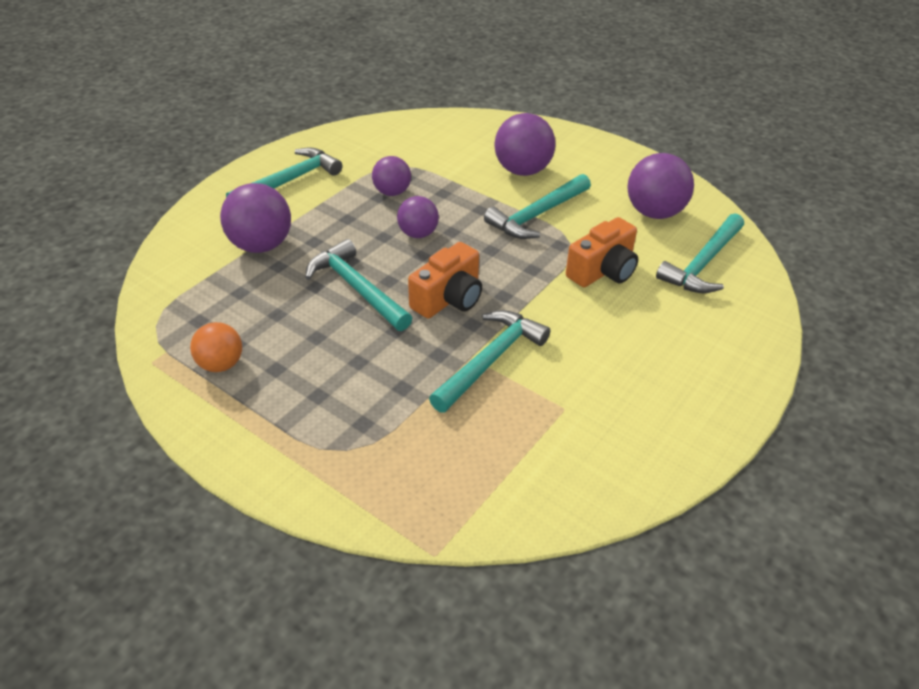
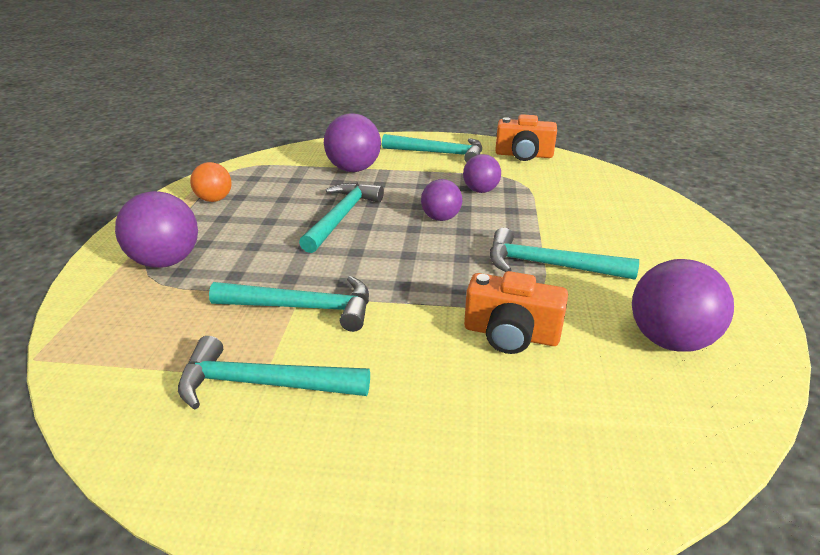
camera: 60 degrees right, 10 degrees down
orange camera [408,242,482,319] -> orange camera moved to [495,114,557,161]
purple ball [494,113,556,176] -> purple ball moved to [115,191,198,268]
turquoise hammer [656,213,744,293] -> turquoise hammer moved to [178,336,370,410]

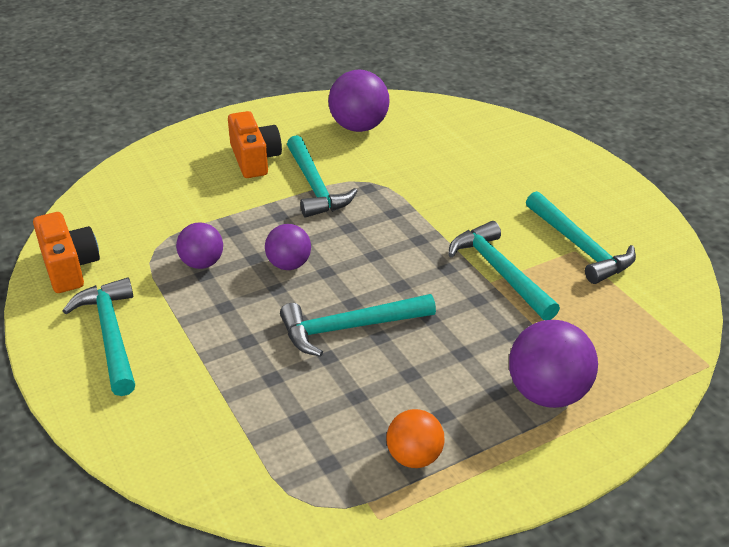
camera: 125 degrees left, 5 degrees up
purple ball [324,114,381,172] -> none
orange camera [464,271,568,354] -> orange camera moved to [228,111,282,178]

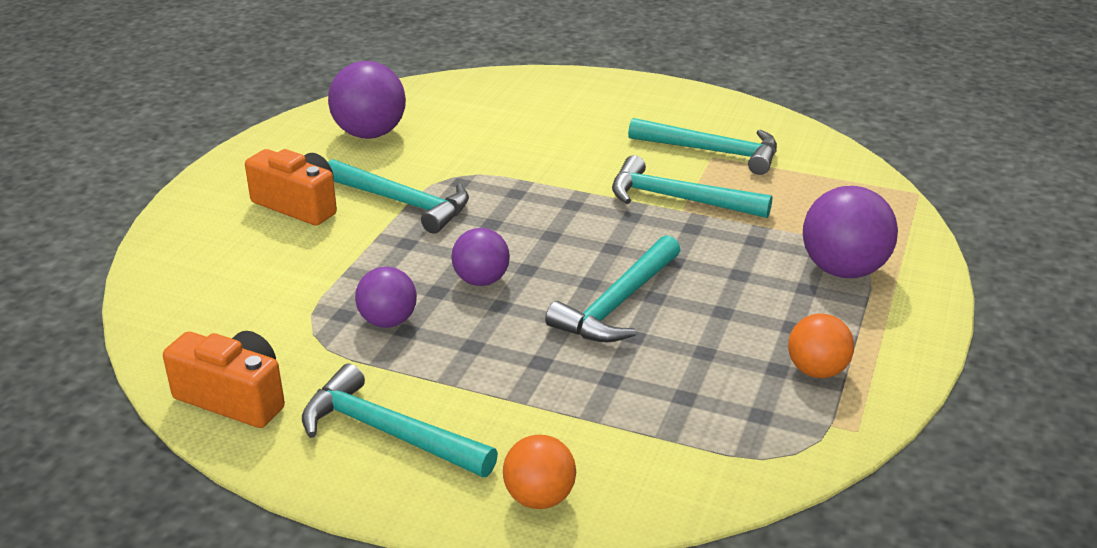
camera: 40 degrees left, 5 degrees down
none -> orange ball [503,435,576,509]

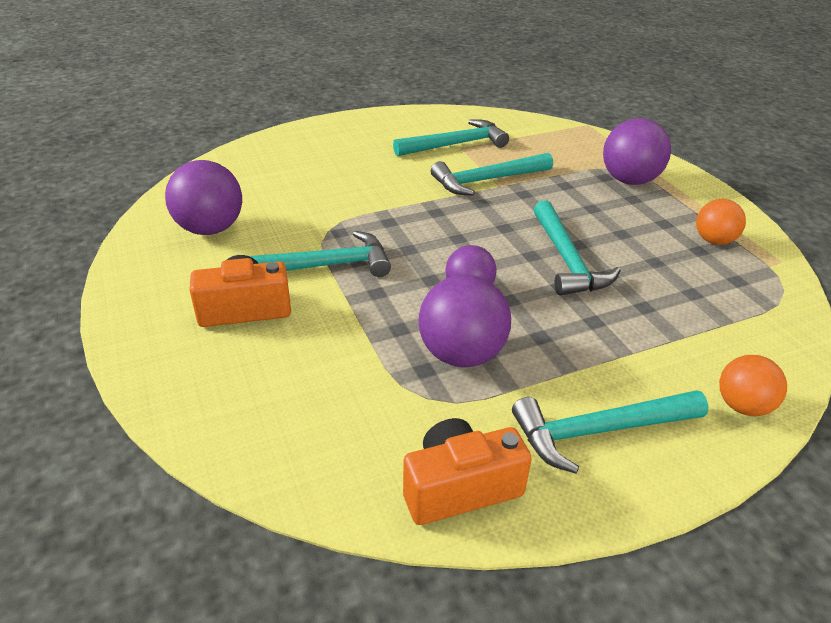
camera: 45 degrees left, 5 degrees up
purple ball [355,267,417,328] -> purple ball [418,275,511,367], size x1.60

